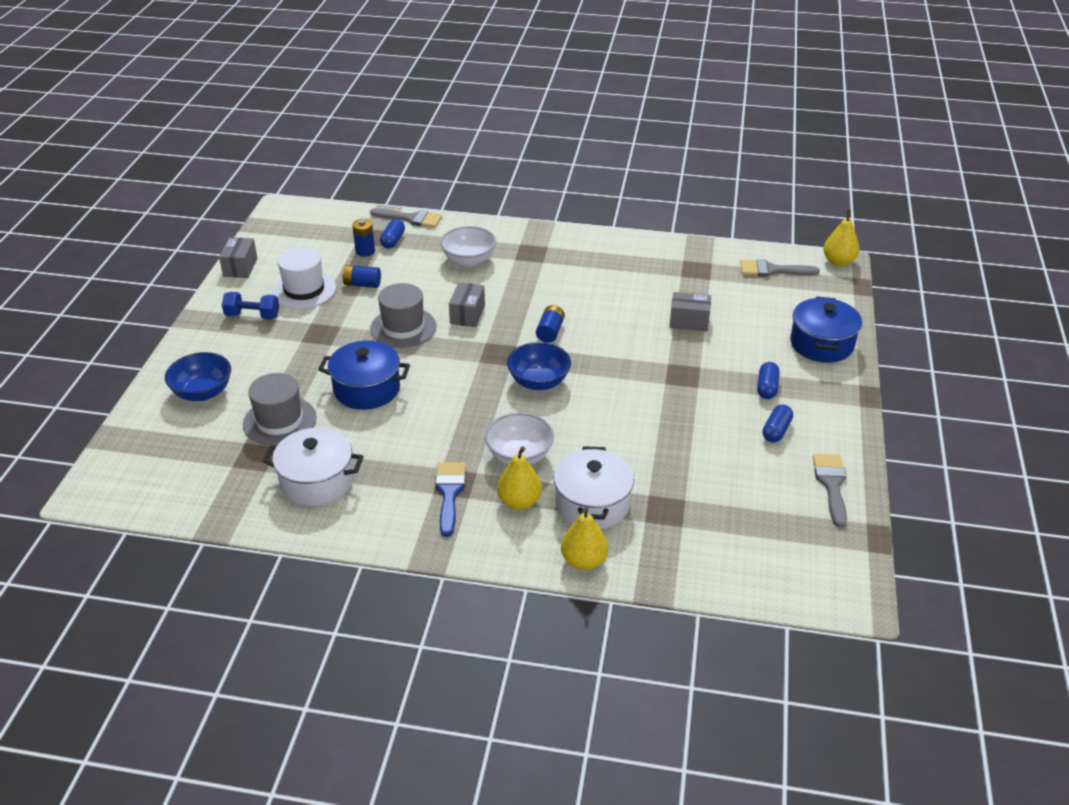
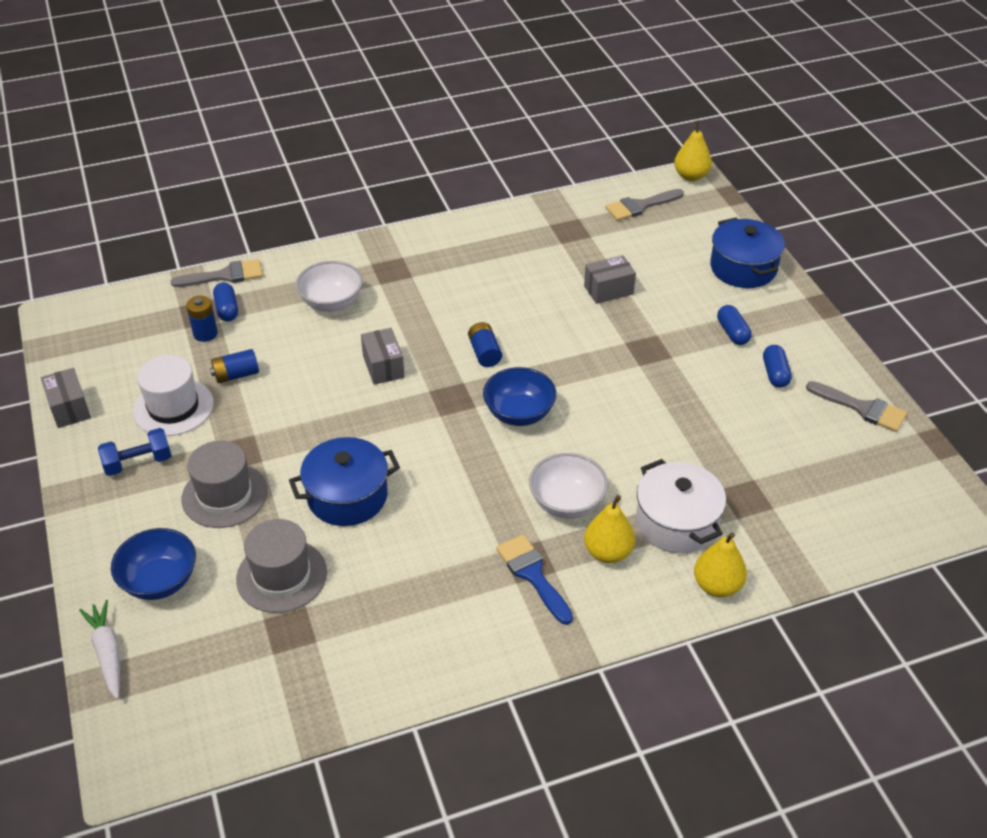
camera: 30 degrees left, 5 degrees up
white pot [262,428,364,506] -> none
grey hat [370,283,436,348] -> grey hat moved to [181,441,268,528]
grey brush [812,454,847,528] -> grey brush turned 150 degrees clockwise [806,381,907,432]
none -> white carrot [79,600,120,699]

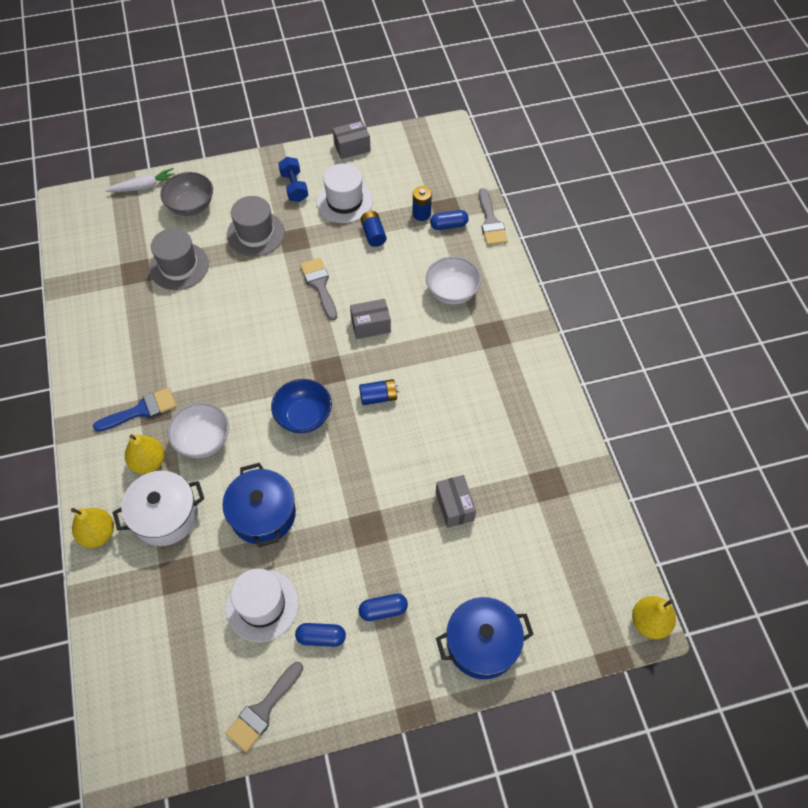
camera: 95 degrees right, 15 degrees up
blue bowl [111,528,196,600] -> grey bowl [160,172,213,216]
blue pot [289,437,400,526] -> blue pot moved to [222,463,296,547]
grey brush [605,189,684,221] -> grey brush moved to [300,258,337,321]
none -> white hat [225,568,299,642]

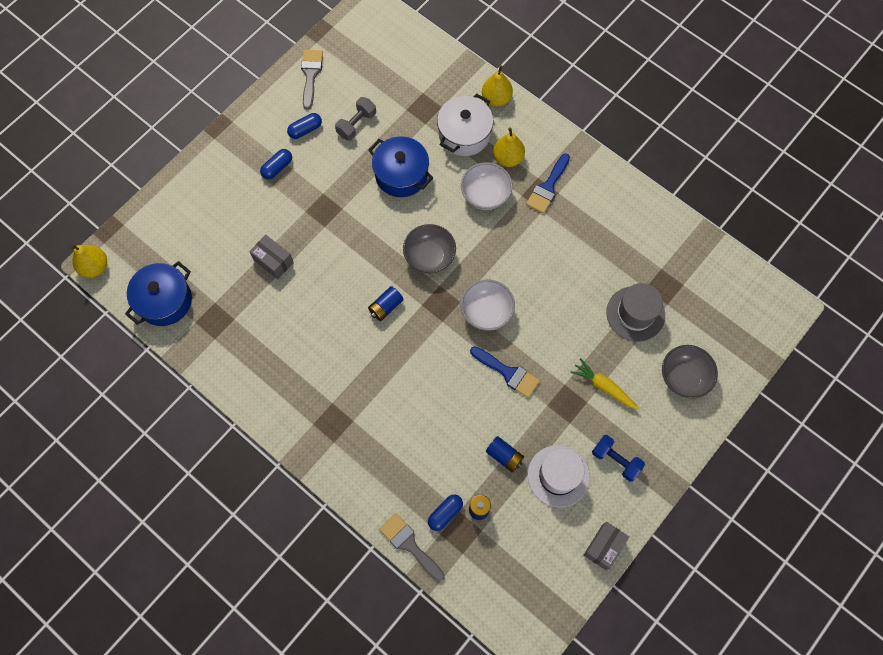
camera: 145 degrees right, 10 degrees up
white carrot [105,168,175,192] -> none
white hat [225,568,299,642] -> grey dumbbell [335,97,376,141]
grey hat [227,196,285,257] -> yellow carrot [571,358,639,410]
blue bowl [271,379,332,433] -> grey bowl [403,224,456,273]
grey brush [300,258,337,321] -> blue brush [470,346,540,398]
grey box [350,299,391,339] -> none
white bowl [426,256,481,304] -> white bowl moved to [461,280,515,331]
blue pot [436,597,534,679] -> blue pot moved to [125,261,192,326]

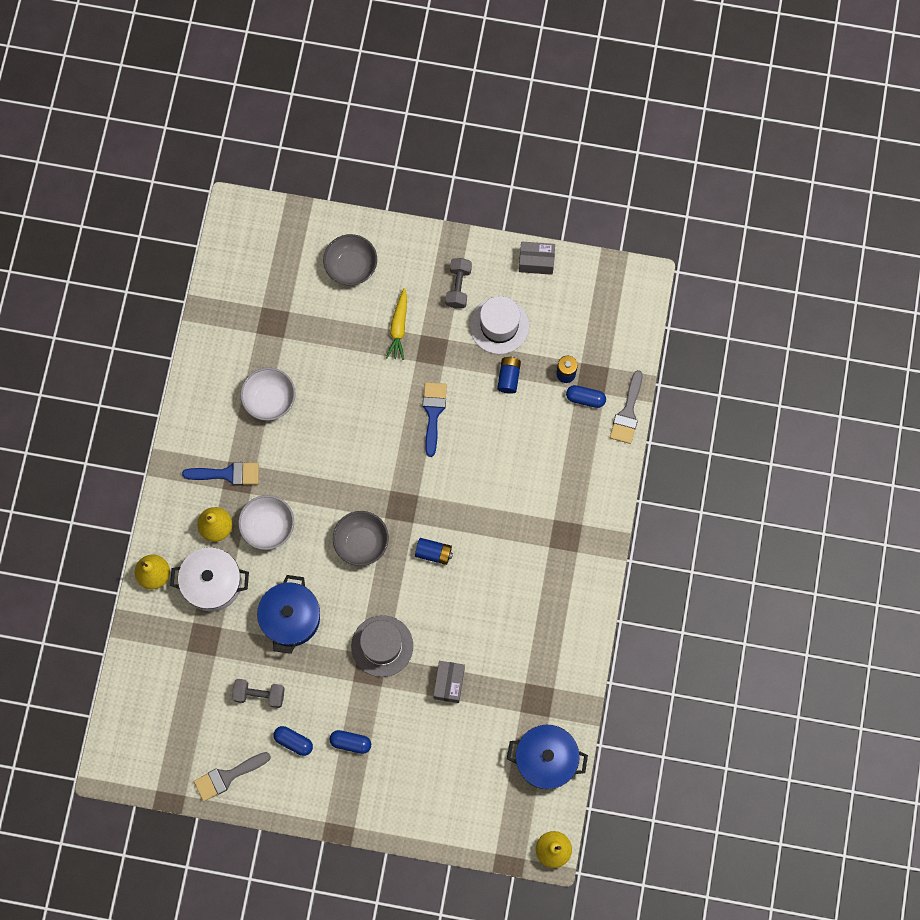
camera: 120 degrees left, 5 degrees up
white bowl [461,280,515,331] -> white bowl moved to [240,368,296,421]
blue dumbbell [592,435,645,482] -> grey dumbbell [445,258,472,309]
grey hat [606,283,665,342] -> grey hat moved to [351,615,413,677]

